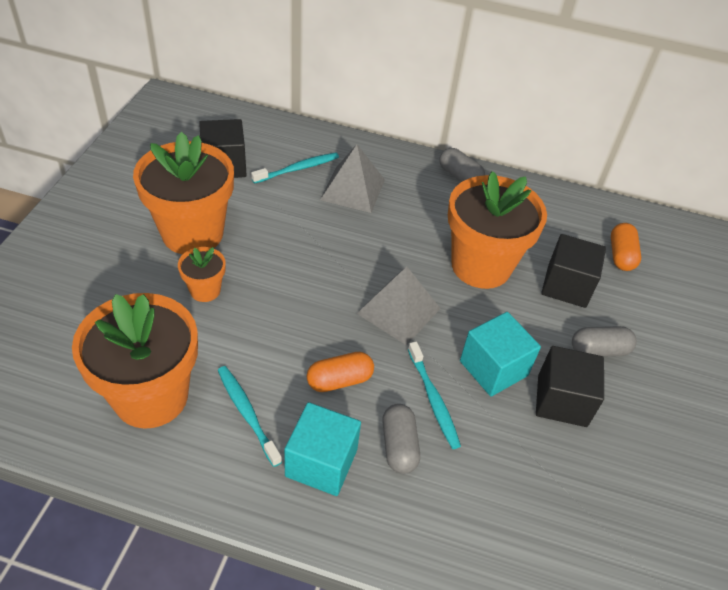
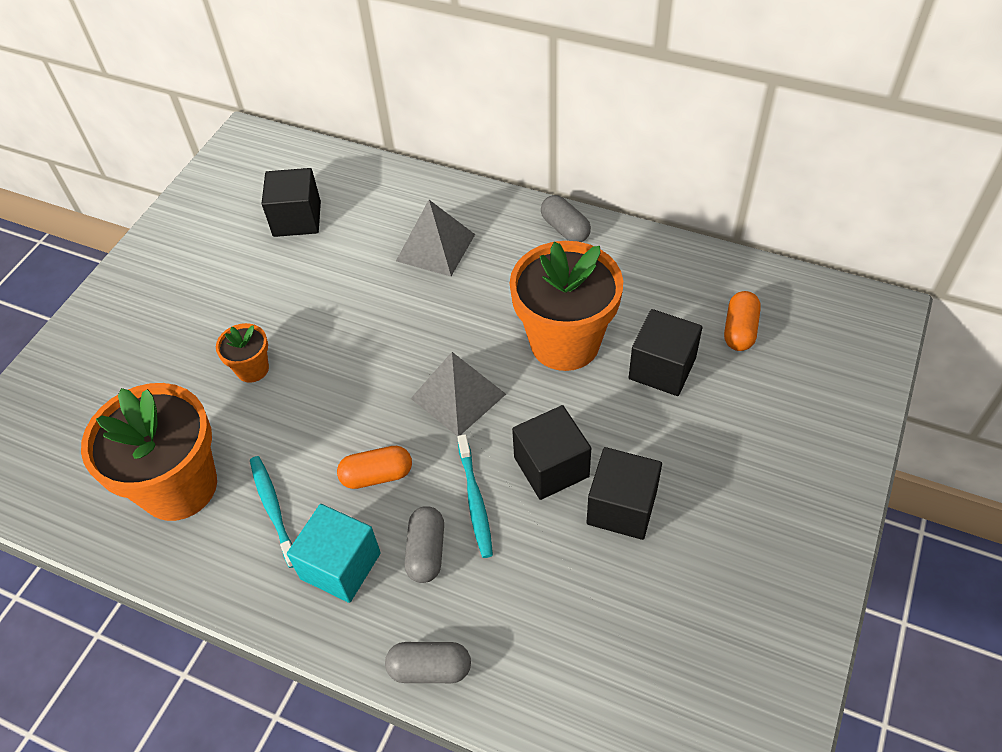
camera: 15 degrees right, 5 degrees up
orange flower pot [133,132,234,255] -> none
turquoise toothbrush [251,153,339,184] -> none
turquoise cube [460,312,541,397] -> black cube [512,405,591,500]
grey capsule [572,326,636,357] -> grey capsule moved to [385,642,471,683]

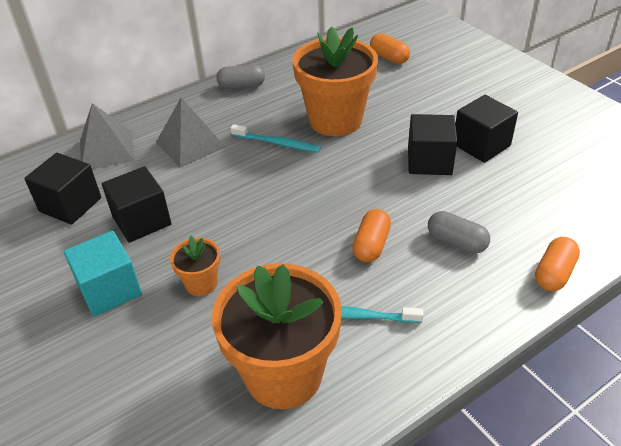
camera: 60 degrees left, 10 degrees down
turquoise cube [287,504,381,603] -> turquoise cube moved to [64,231,142,317]
grey capsule [385,642,471,683] -> orange capsule [535,237,580,291]
grey pyramid [411,352,506,437] -> grey pyramid moved to [80,103,135,169]
turquoise toothbrush [457,434,493,558] -> turquoise toothbrush moved to [231,124,321,153]
black cube [629,309,702,396] -> black cube moved to [102,166,171,243]

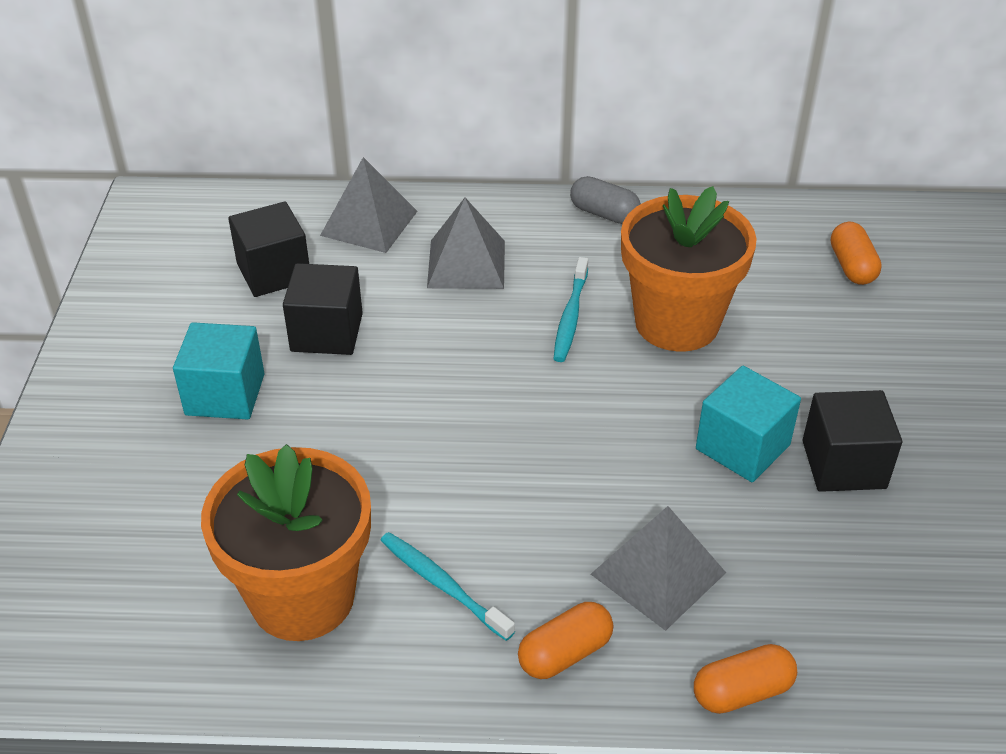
camera: 35 degrees right, 0 degrees up
orange flower pot [170,236,221,296] -> none
turquoise toothbrush [231,124,321,153] -> turquoise toothbrush turned 45 degrees clockwise [553,257,588,362]
orange capsule [352,209,391,262] -> orange capsule moved to [518,602,613,679]
black cube [408,114,458,175] -> turquoise cube [696,366,801,482]
grey capsule [428,211,490,254] -> grey pyramid [591,506,726,631]

